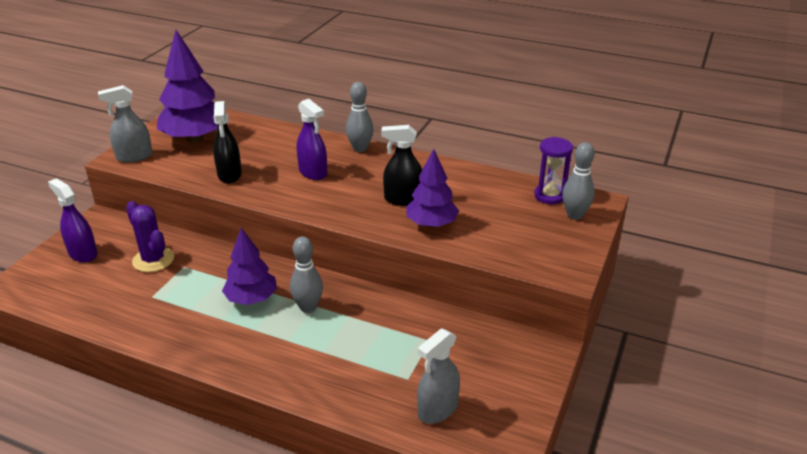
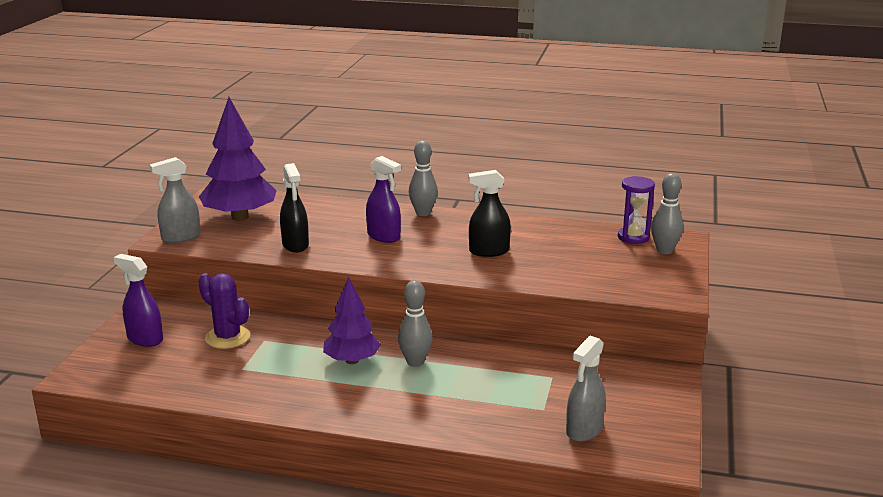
camera: 10 degrees left, 10 degrees down
purple tree [406,149,459,228] -> none

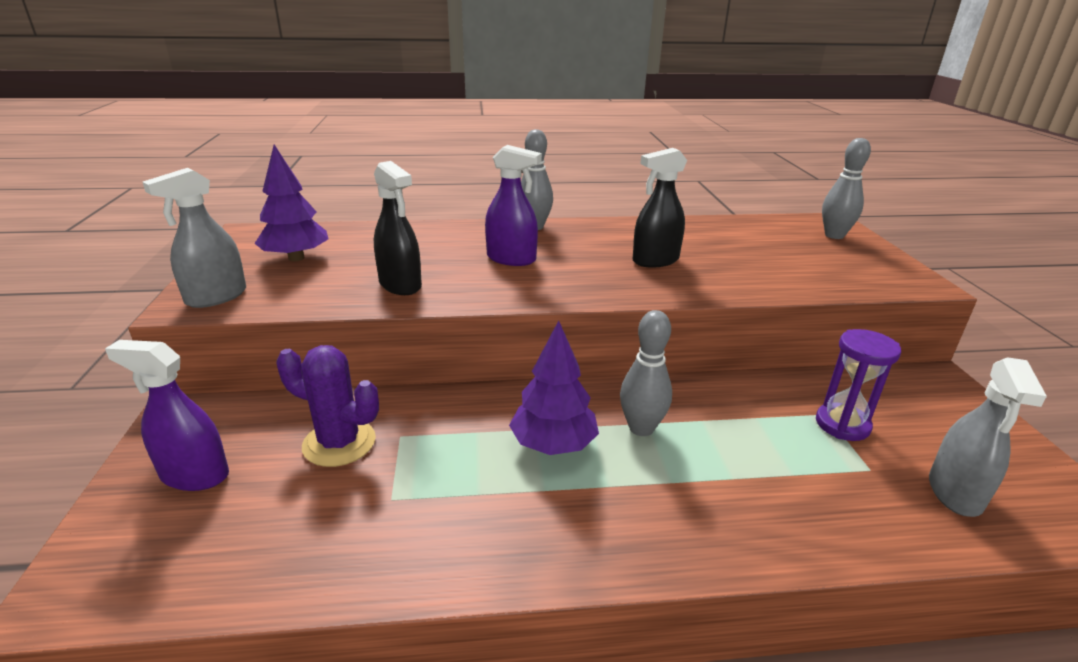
camera: 20 degrees left, 5 degrees up
purple tree [199,97,277,221] -> purple tree [254,145,329,261], size x0.64
purple hourglass [618,176,655,244] -> purple hourglass moved to [816,329,901,441]

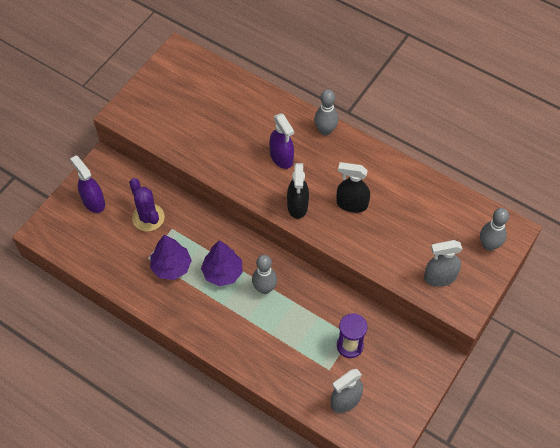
camera: 40 degrees right, 30 degrees up
grey spray bottle [143,168,246,308] -> grey spray bottle moved to [424,240,462,287]
purple tree [254,145,329,261] -> purple tree moved to [150,234,192,280]
black spray bottle [374,161,422,295] -> black spray bottle moved to [287,163,309,219]

